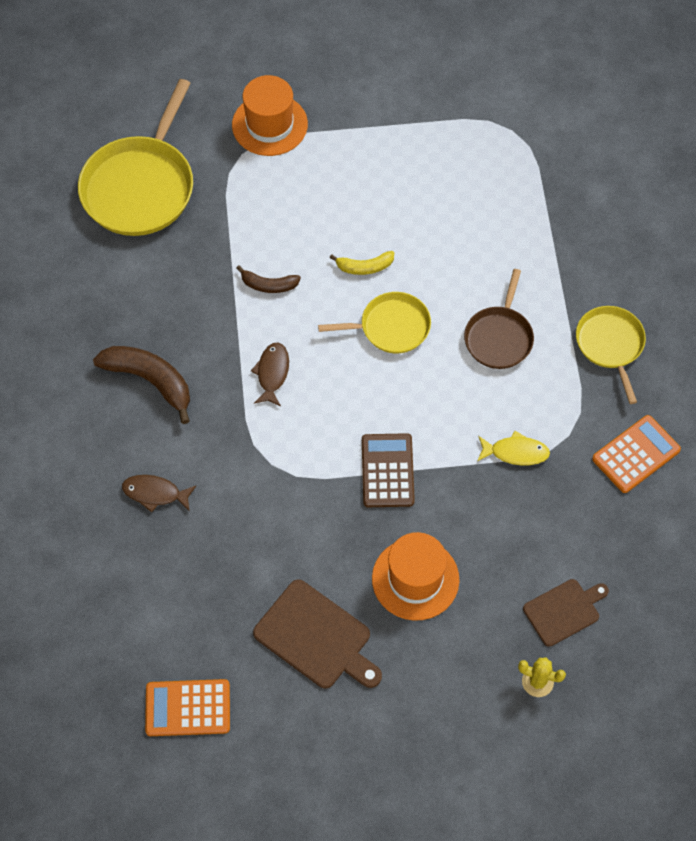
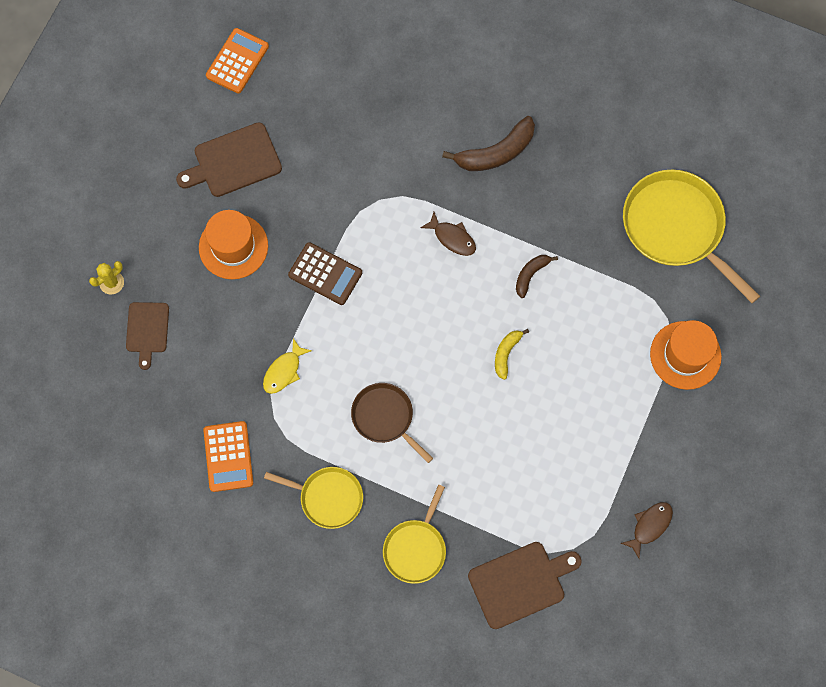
camera: 120 degrees right, 10 degrees up
brown fish [122,475,196,512] -> brown fish moved to [621,502,673,558]
yellow pan [318,292,431,354] -> yellow pan moved to [383,484,446,584]
none -> brown cutting board [468,542,582,629]

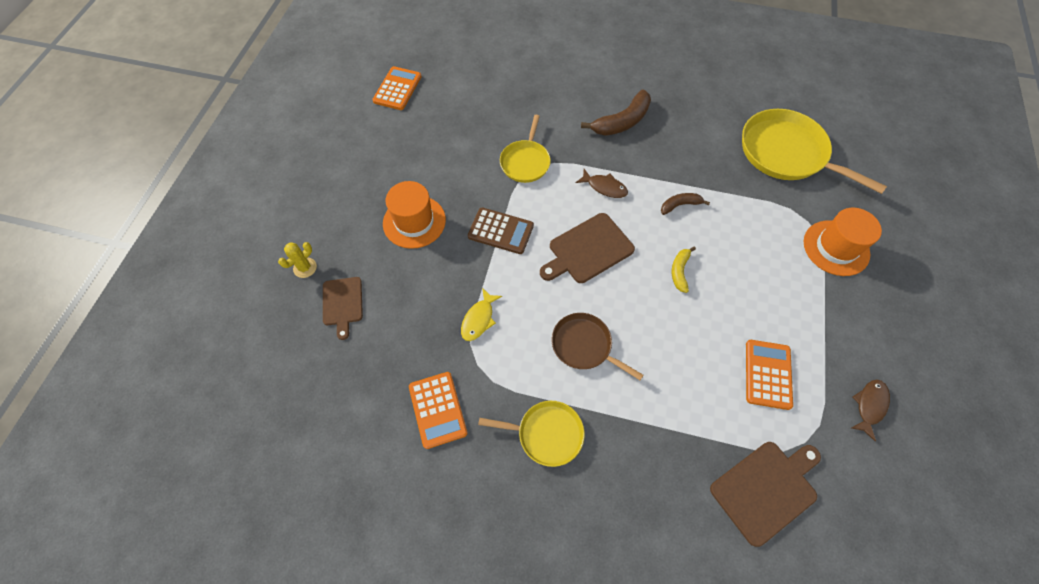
camera: 10 degrees left, 10 degrees down
brown cutting board [176,122,282,197] -> brown cutting board moved to [540,213,635,283]
yellow pan [383,484,446,584] -> yellow pan moved to [500,115,551,183]
brown banana [516,255,558,298] -> brown banana turned 45 degrees clockwise [661,193,710,215]
none -> orange calculator [746,340,793,410]

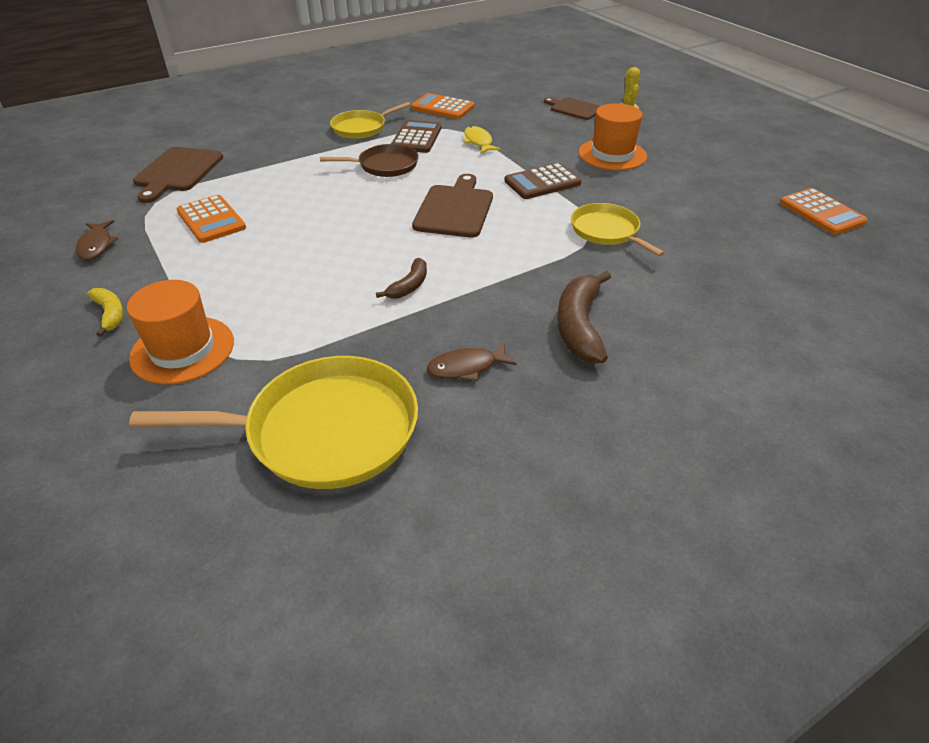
camera: 135 degrees right, 20 degrees down
brown fish [576,169,628,198] -> brown fish moved to [427,342,516,381]
yellow banana [672,246,696,293] -> yellow banana moved to [87,288,124,337]
none -> brown calculator [391,120,442,153]

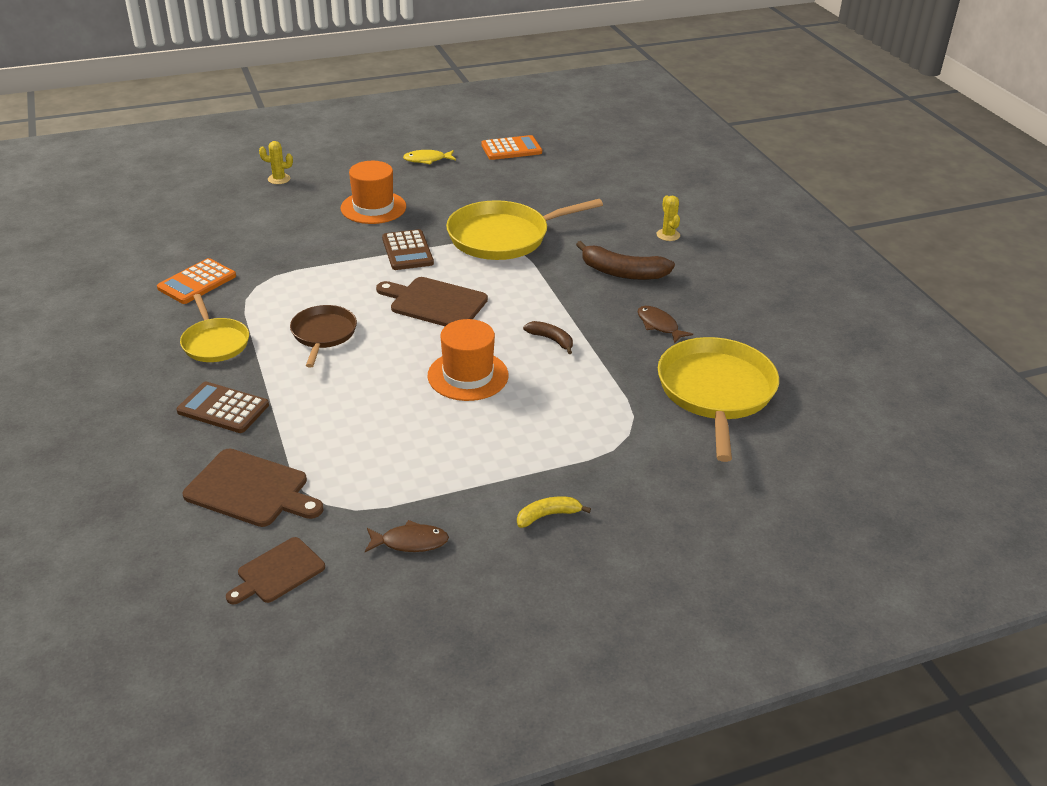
camera: 80 degrees left, 5 degrees down
orange hat [127,280,234,384] -> orange hat moved to [428,319,509,401]
orange calculator [177,195,246,243] -> none
brown calculator [391,120,442,153] -> brown calculator moved to [177,382,269,433]
brown fish [427,342,516,381] -> brown fish turned 150 degrees clockwise [638,306,693,343]
yellow fish [463,126,501,154] -> yellow fish moved to [403,150,456,165]
brown cutting board [544,97,600,120] -> brown cutting board moved to [226,537,325,604]
yellow pan [571,203,665,256] -> yellow pan [446,199,603,260], size x1.73
none -> yellow cactus [656,195,680,241]

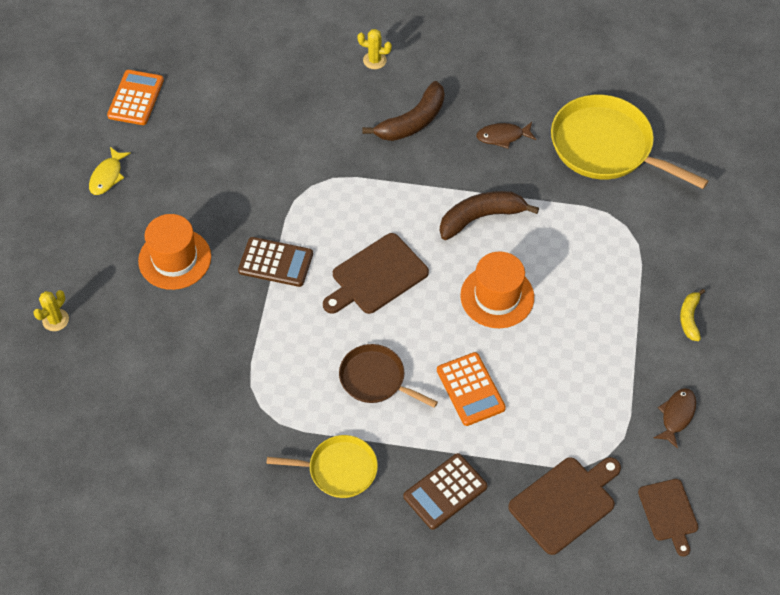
camera: 60 degrees left, 20 degrees up
orange calculator [157,258,236,304] -> orange calculator moved to [437,352,506,426]
yellow pan [446,199,603,260] -> none
brown banana [523,321,573,354] -> brown banana [440,191,539,240], size x1.78

